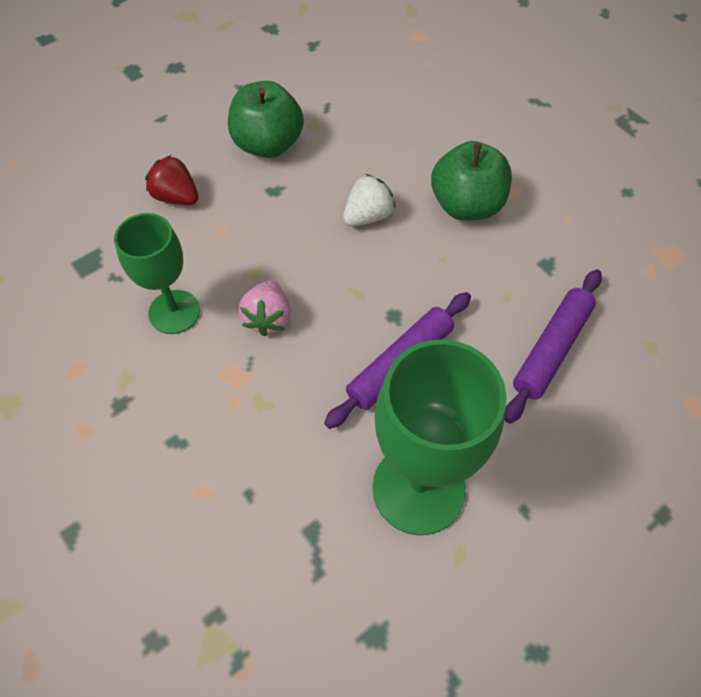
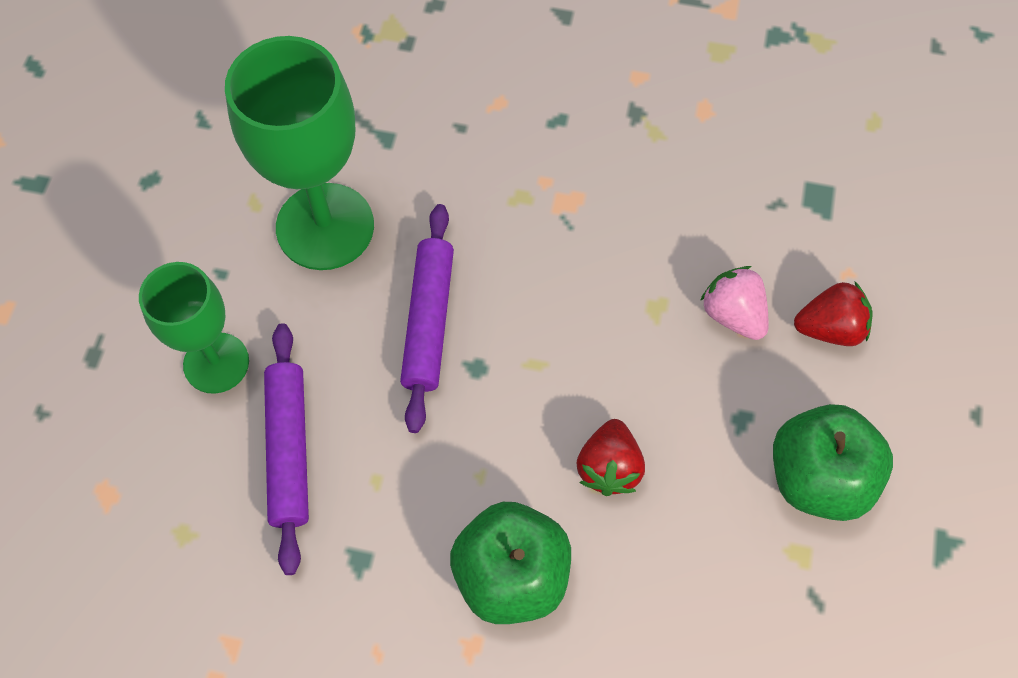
camera: 140 degrees right, 5 degrees up
green goblet [114,213,200,334] -> green goblet moved to [139,262,249,394]
pink strawberry [239,280,291,337] -> pink strawberry moved to [700,266,769,340]
white strawberry [343,174,396,226] -> red strawberry [576,419,645,496]

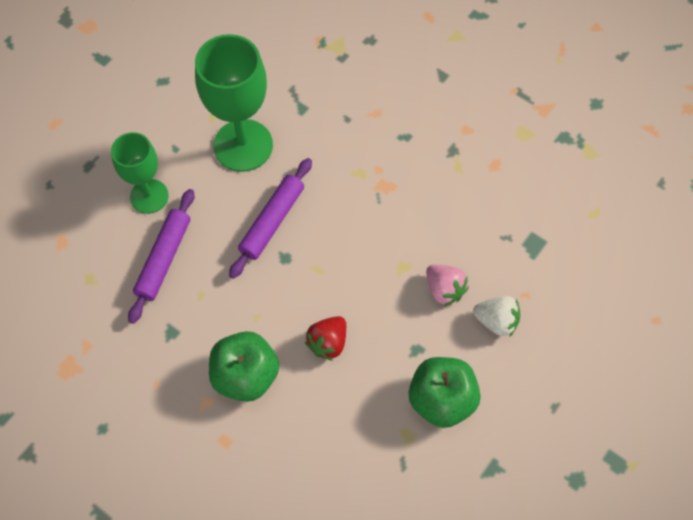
camera: 25 degrees right, 0 degrees up
pink strawberry [700,266,769,340] -> pink strawberry turned 150 degrees clockwise [426,264,469,306]
red strawberry [794,281,872,346] -> white strawberry [473,296,520,336]

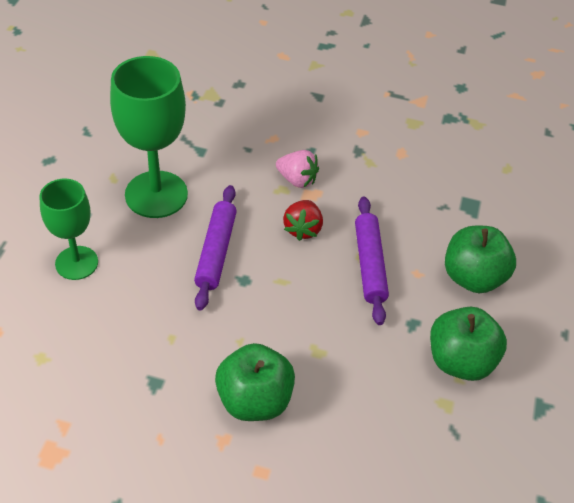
camera: 25 degrees left, 15 degrees down
purple rolling pin [128,189,195,324] -> purple rolling pin moved to [355,197,389,325]
red strawberry [305,316,346,361] -> red strawberry moved to [283,200,323,241]
pink strawberry [426,264,469,306] -> pink strawberry moved to [276,150,319,188]
white strawberry [473,296,520,336] -> green apple [445,225,516,293]

